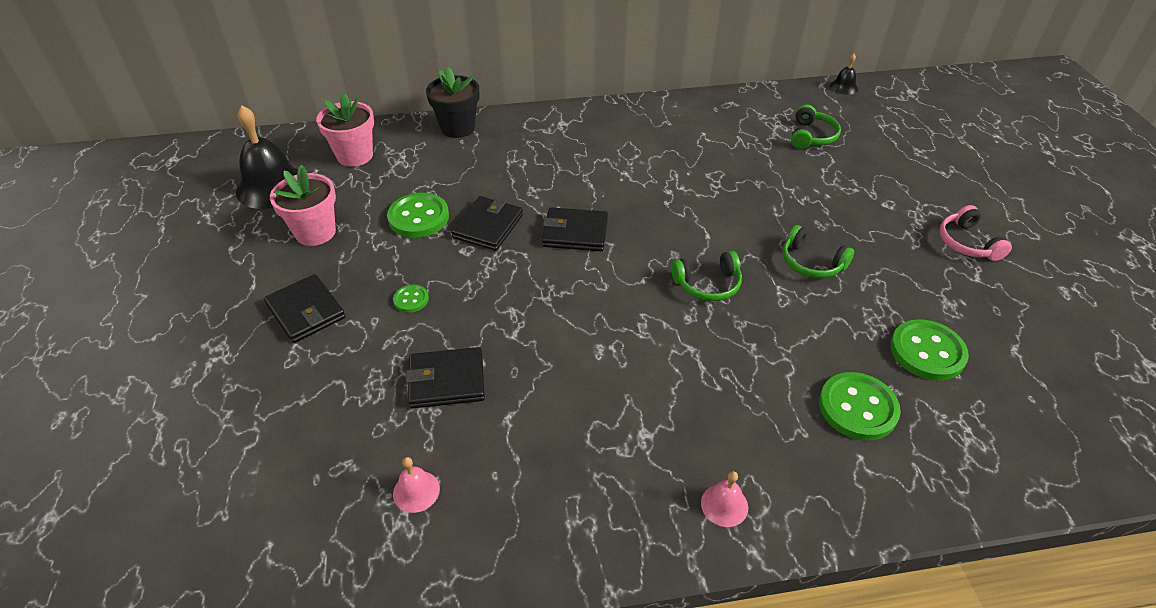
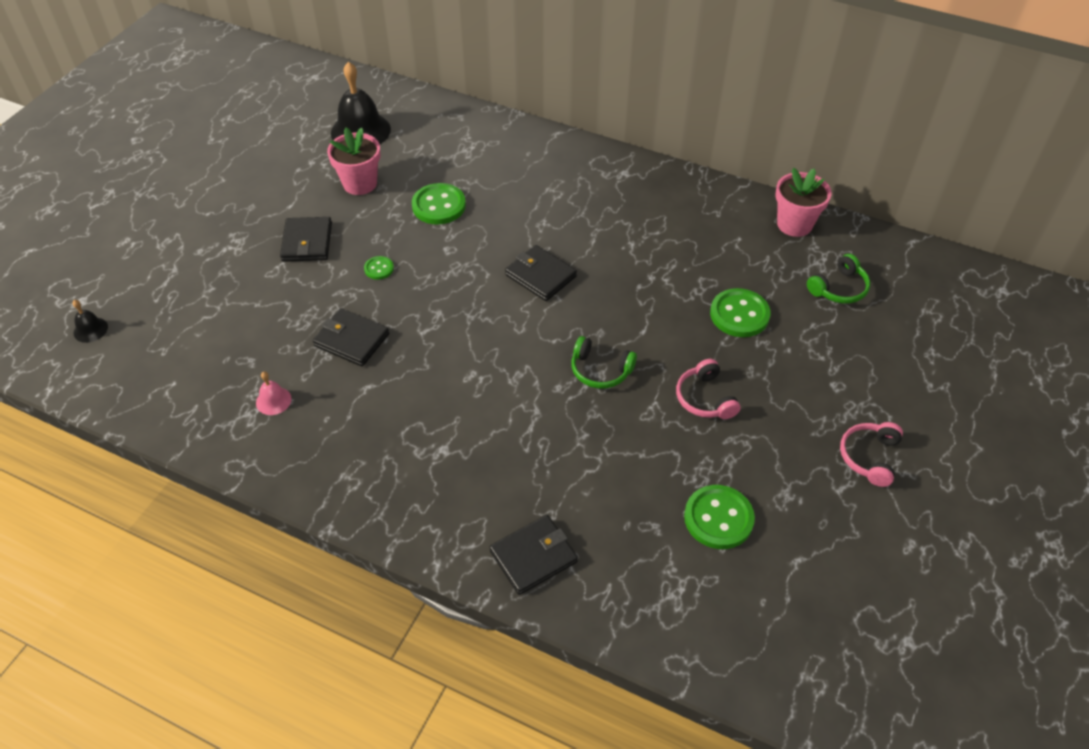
camera: 35 degrees right, 5 degrees up
pink flower pot [316,92,374,167] -> pink flower pot moved to [775,168,832,237]
black flower pot [426,67,479,138] -> none
black wallet [451,196,523,251] -> black wallet moved to [490,515,578,595]
pink bell [701,471,748,527] -> none
green headphones [783,225,854,278] -> pink headphones [676,359,741,419]
green button [819,372,901,441] -> green button moved to [710,288,770,337]
black bell [830,53,858,95] -> black bell moved to [73,300,108,343]

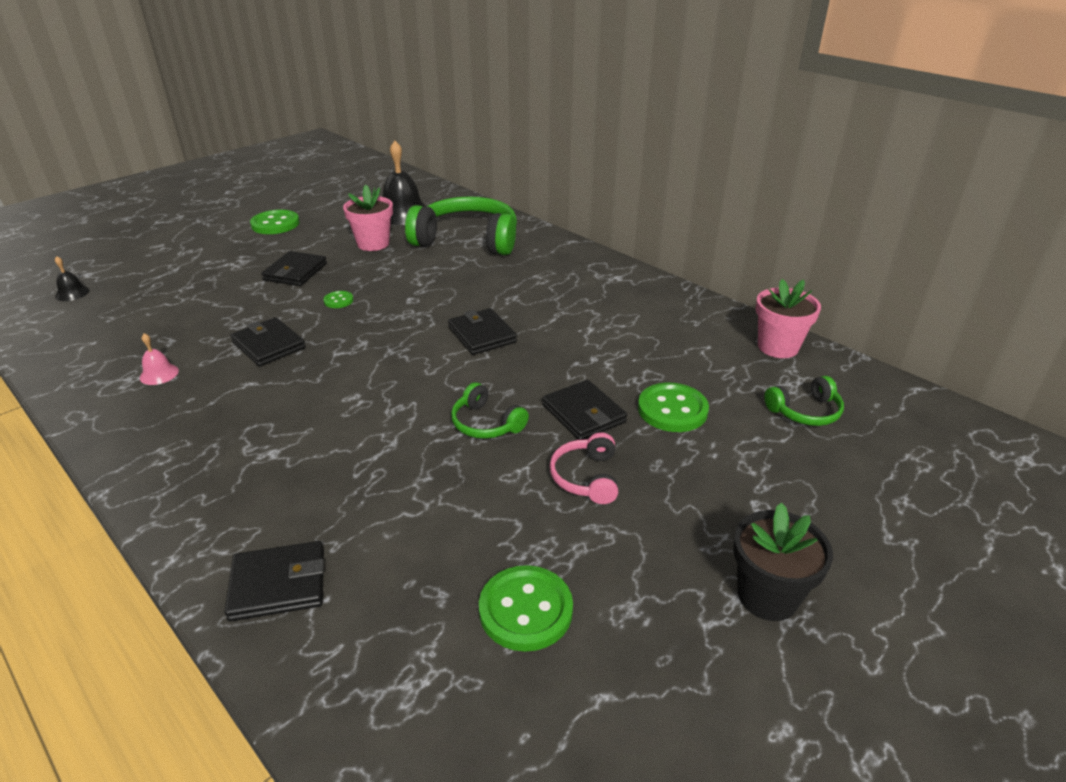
camera: 20 degrees right, 15 degrees down
green button [412,183,466,225] -> green button moved to [250,209,299,234]
pink headphones [840,422,903,487] -> black flower pot [733,502,833,621]
none -> green headphones [405,196,517,255]
none -> black wallet [542,380,627,440]

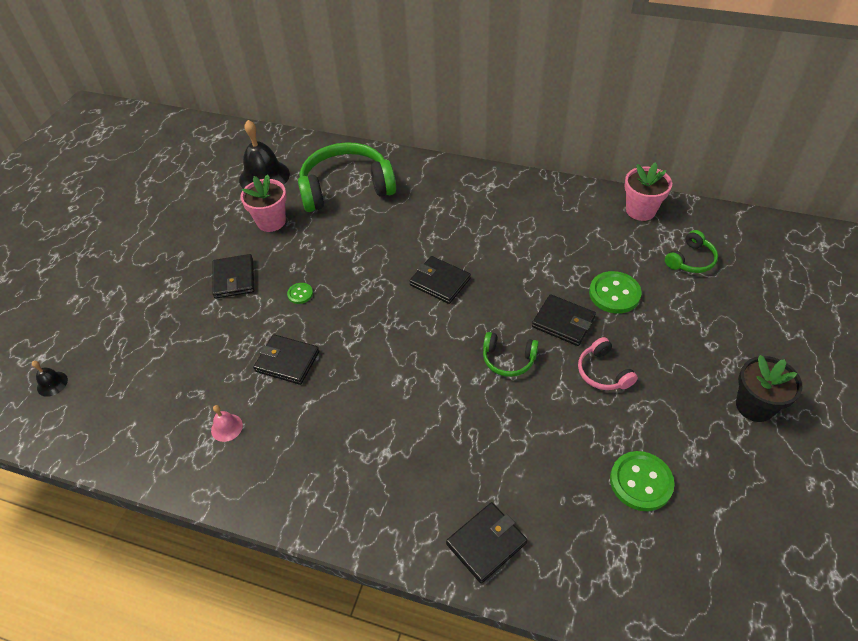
camera: 25 degrees left, 15 degrees up
green button [250,209,299,234] -> none

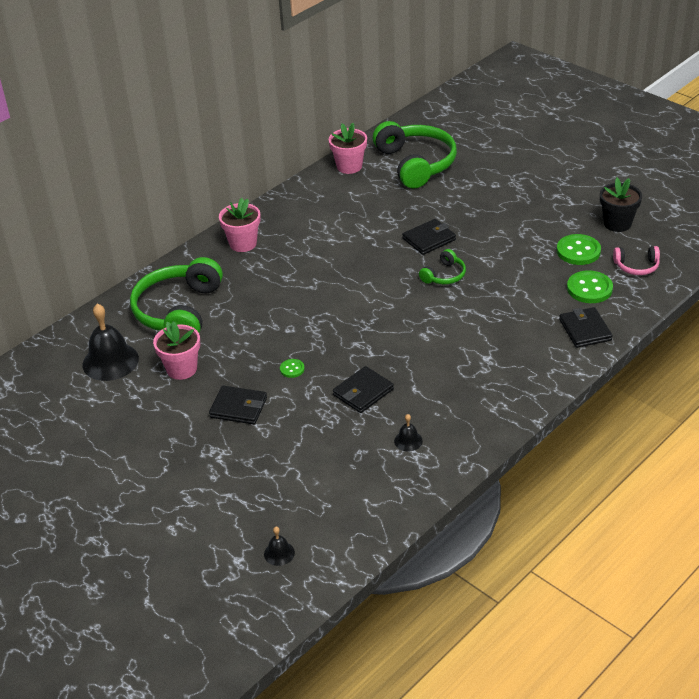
camera: 65 degrees left, 10 degrees down
pink bell [211,405,243,442] -> black bell [394,414,423,451]
black wallet [409,256,471,304] -> none
pink headphones [578,337,638,390] -> pink headphones moved to [613,246,660,275]
green button [589,271,642,314] -> green button moved to [567,270,613,303]
green headphones [665,230,718,273] -> green headphones [373,121,457,188], size x2.13
black flower pot [736,355,803,422] -> black flower pot moved to [600,178,642,232]
none -> pink flower pot [219,198,261,252]

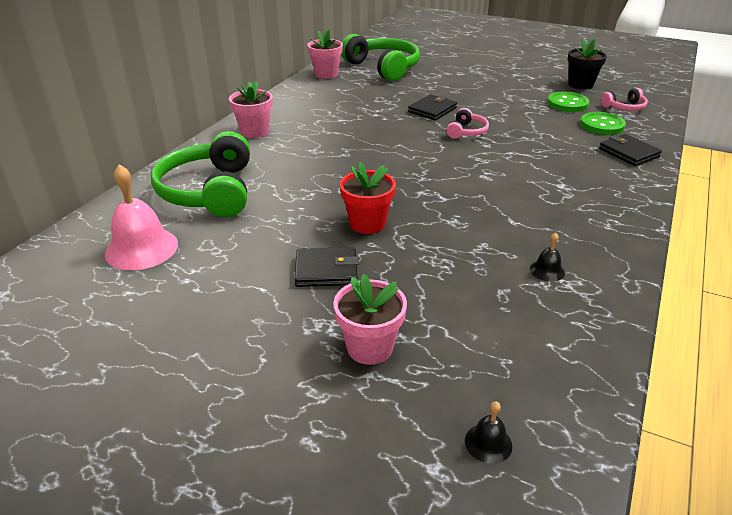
camera: 20 degrees left, 5 degrees down
black bell [83,304,139,381] -> pink bell [105,164,178,270]
pink flower pot [153,321,200,380] -> pink flower pot moved to [333,274,407,365]
green button [280,359,305,378] -> red flower pot [340,162,396,234]
black wallet [333,366,394,413] -> none
green headphones [419,249,466,284] -> pink headphones [446,108,489,139]

